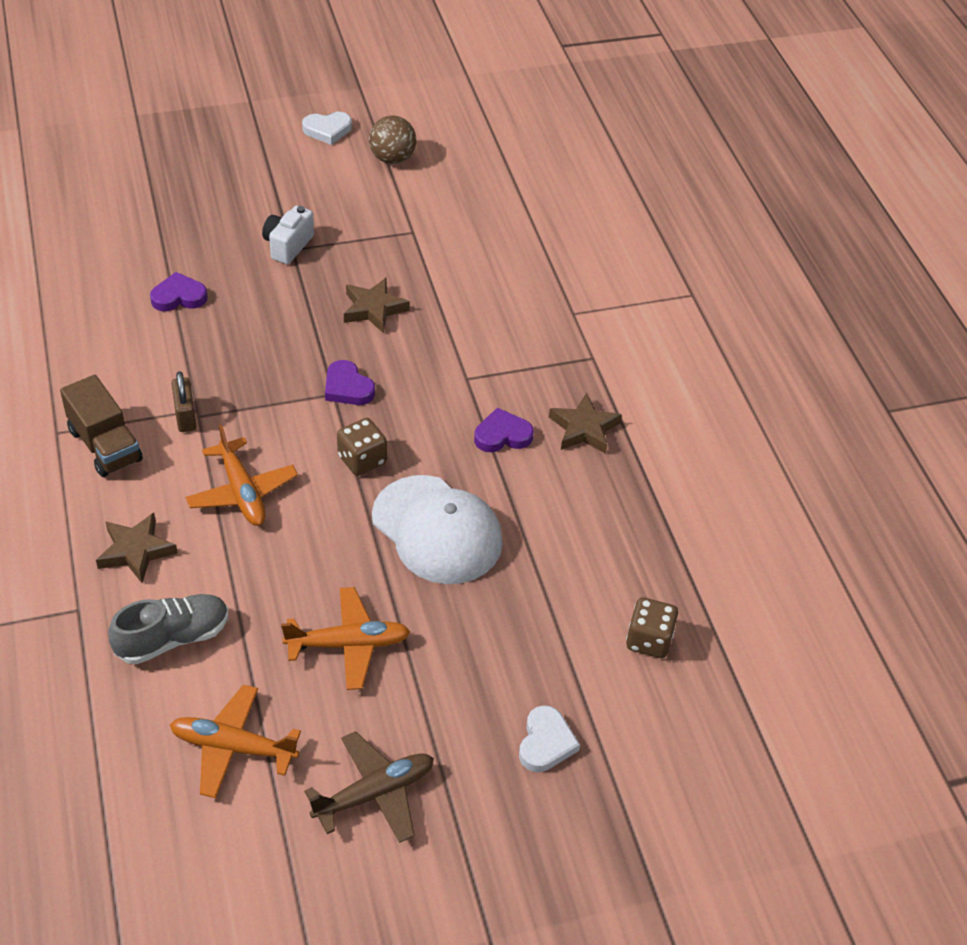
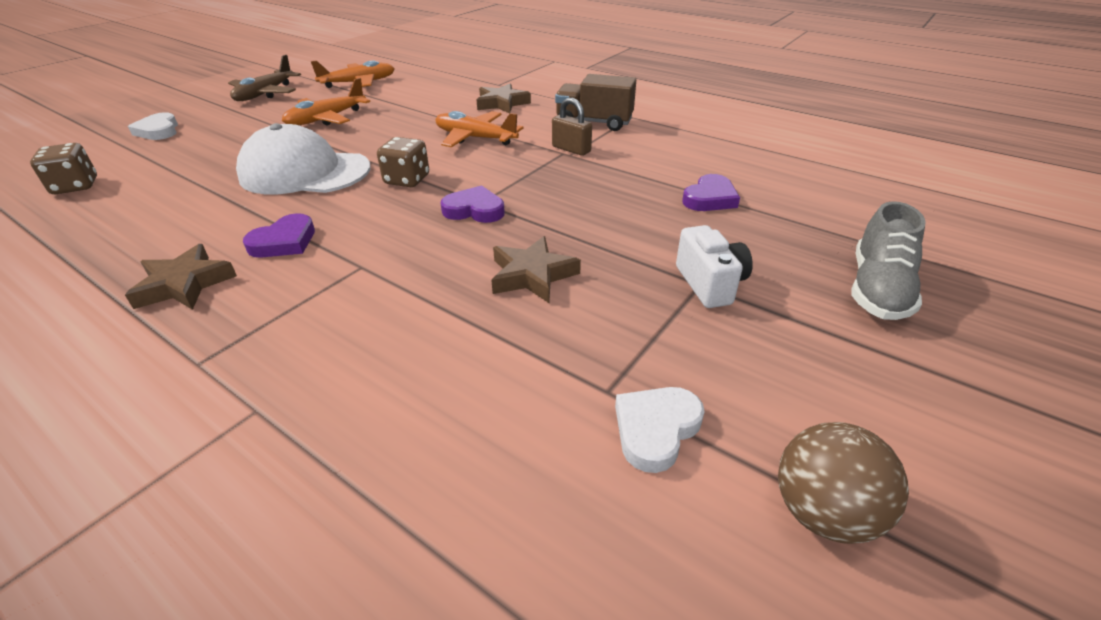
camera: 145 degrees right, 10 degrees down
grey shoe [108,594,228,664] -> grey shoe moved to [851,201,925,320]
white heart [302,112,352,145] -> white heart moved to [615,387,704,473]

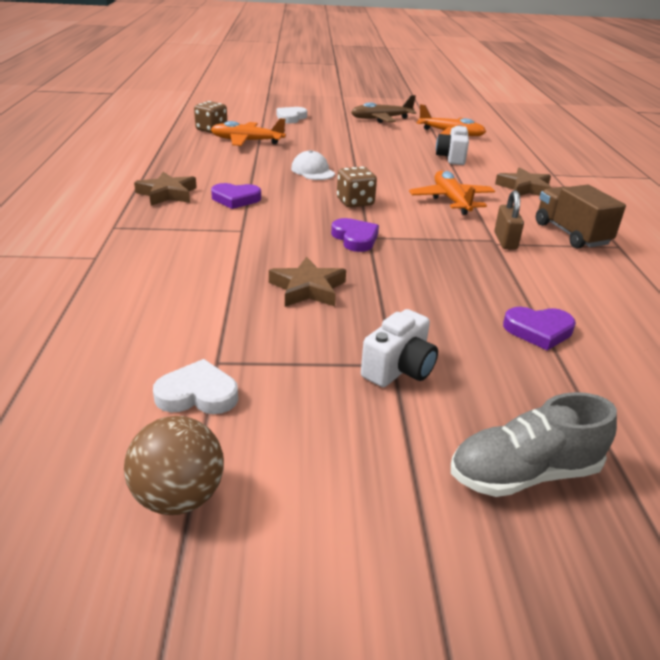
camera: 50 degrees right, 5 degrees down
white cap [236,123,370,194] -> white cap [291,150,335,180], size x0.50
orange plane [282,78,370,126] -> orange plane moved to [211,118,286,146]
none -> white camera [436,125,469,165]

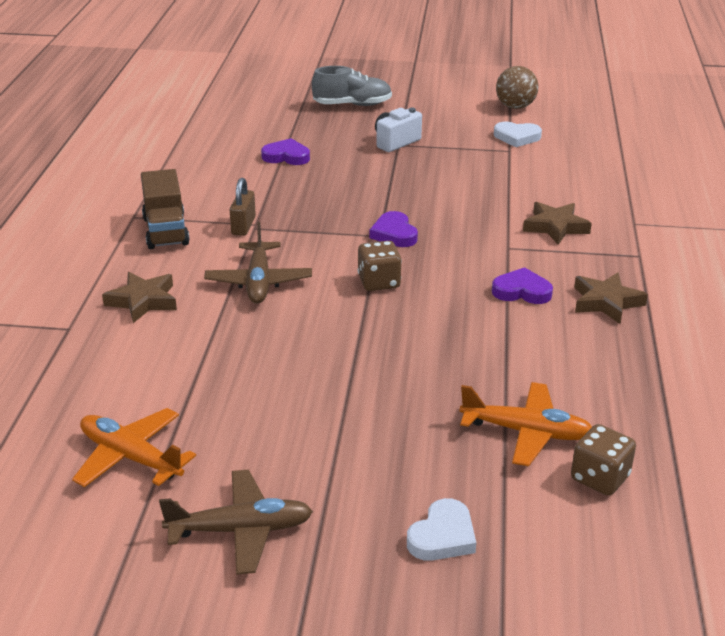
camera: 170 degrees left, 0 degrees up
brown star [269,256,346,307] -> brown star moved to [523,202,592,245]
white cap [291,150,335,180] -> none
orange plane [409,171,495,215] -> brown plane [204,222,312,304]
white camera [436,125,469,165] -> none

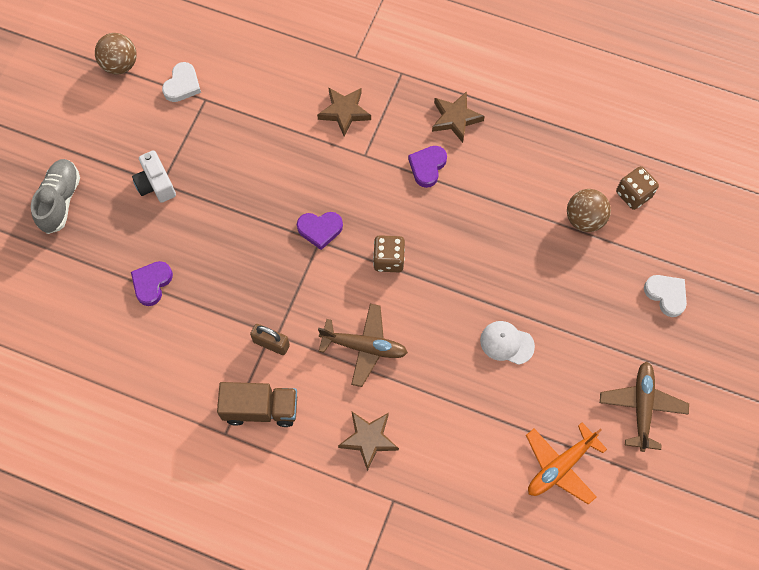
camera: 75 degrees left, 35 degrees up
orange plane [459,382,592,466] -> brown ball [567,189,611,232]
none -> white cap [480,321,535,365]

